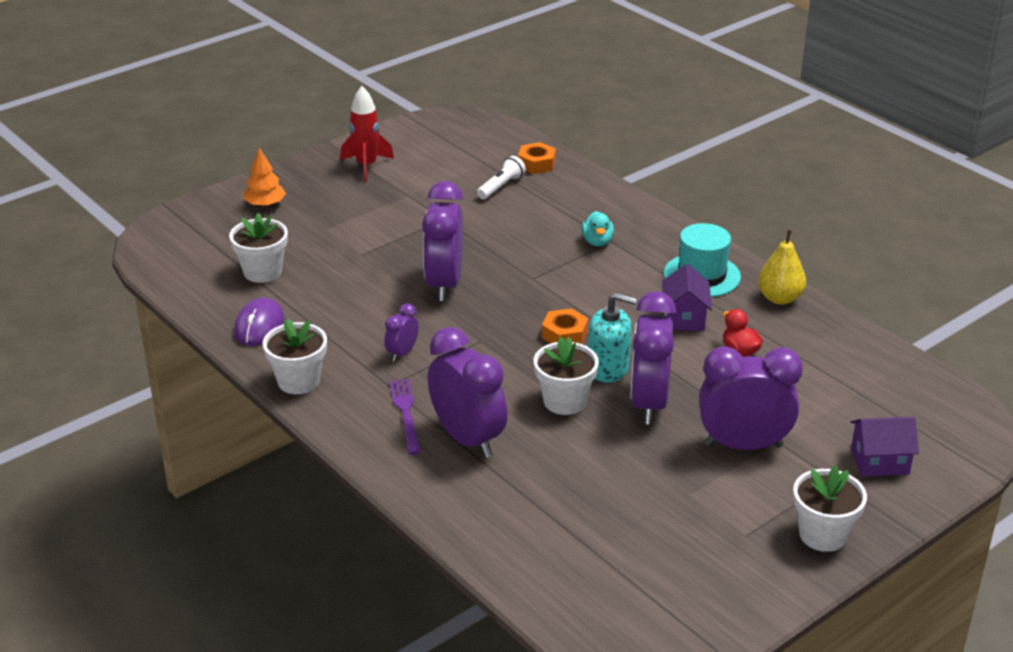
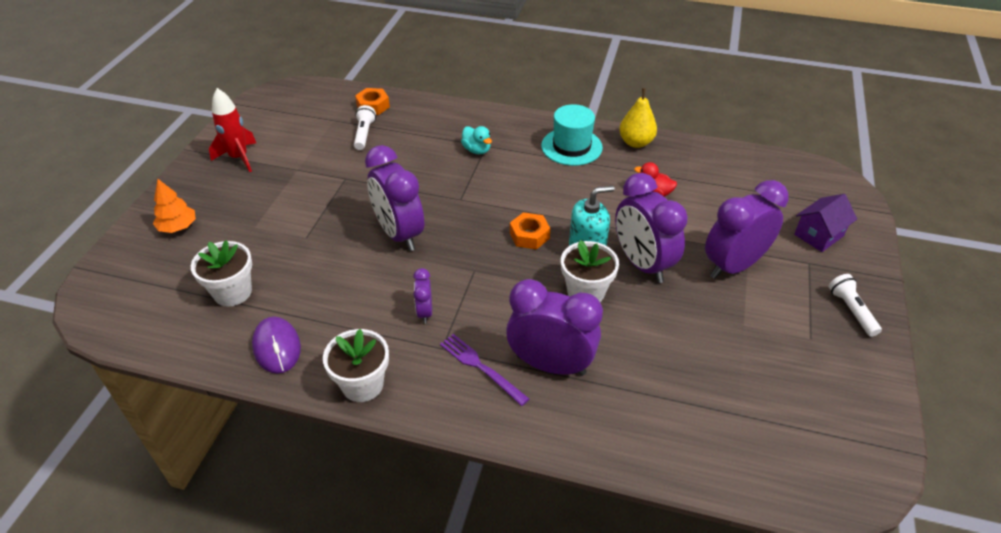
camera: 35 degrees left, 10 degrees up
purple house [662,264,712,331] -> none
white flower pot [793,466,867,552] -> white flashlight [829,274,882,337]

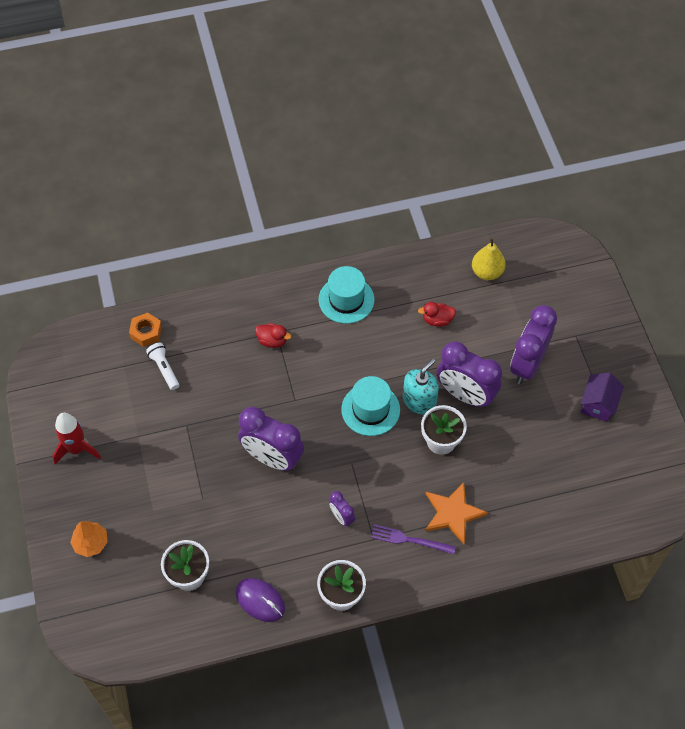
camera: 30 degrees left, 15 degrees up
turquoise duck [461,126,492,154] -> red duck [255,323,291,348]
purple clock [506,279,603,376] -> orange star [425,482,488,544]
orange nut [510,212,550,249] -> turquoise hat [341,376,400,436]
yellow pear [619,88,657,148] -> yellow pear moved to [472,238,506,280]
purple house [794,194,857,252] -> purple house moved to [581,373,624,422]
white flashlight [829,274,882,337] -> none

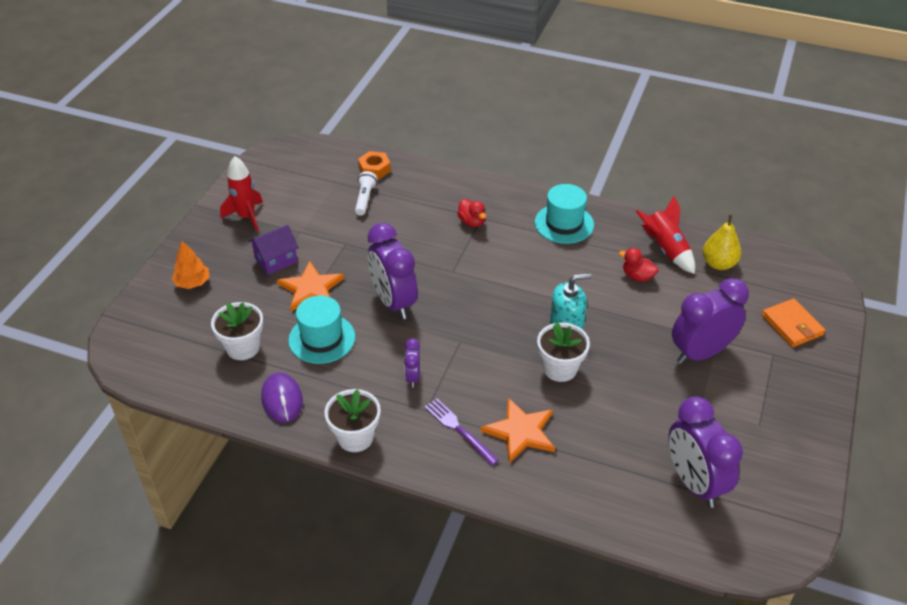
camera: 35 degrees right, 15 degrees down
turquoise hat [341,376,400,436] -> turquoise hat moved to [288,296,355,364]
purple clock [437,341,502,408] -> purple clock moved to [668,396,743,508]
purple house [581,373,624,422] -> purple house moved to [248,225,299,275]
none -> orange star [277,261,344,311]
none -> red rocket [635,196,695,274]
none -> orange wallet [762,299,825,347]

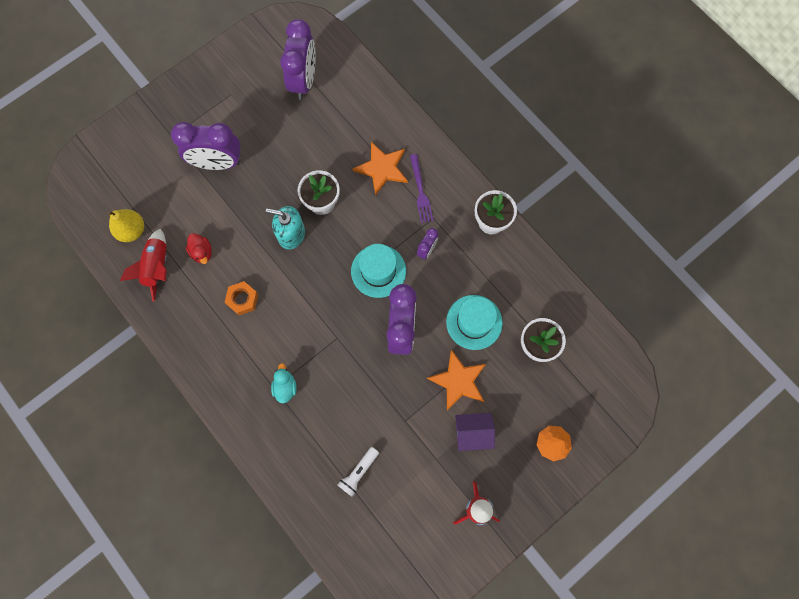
camera: 150 degrees left, 30 degrees up
purple mouse [261,372,303,423] -> none
orange nut [358,151,391,179] -> orange nut moved to [224,281,259,315]
red duck [457,199,486,227] -> turquoise duck [271,363,297,403]
turquoise hat [535,184,594,244] -> turquoise hat moved to [351,244,406,298]
orange wallet [762,299,825,347] -> none

